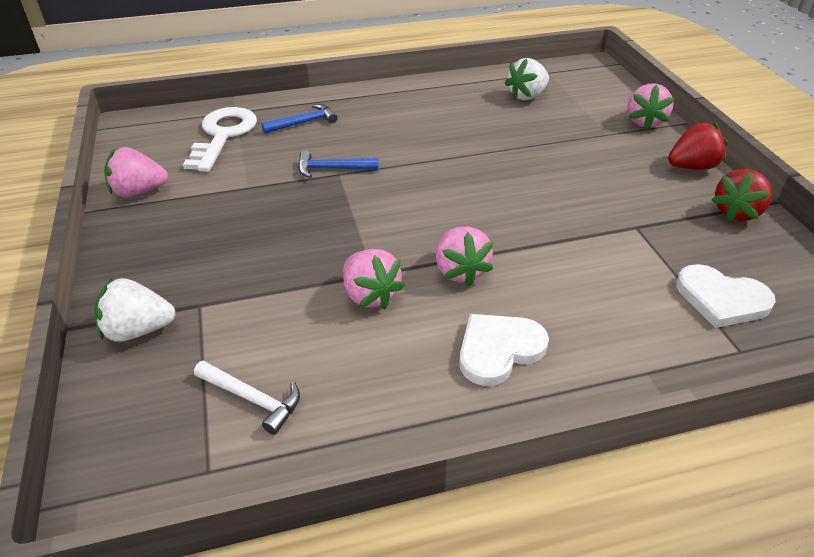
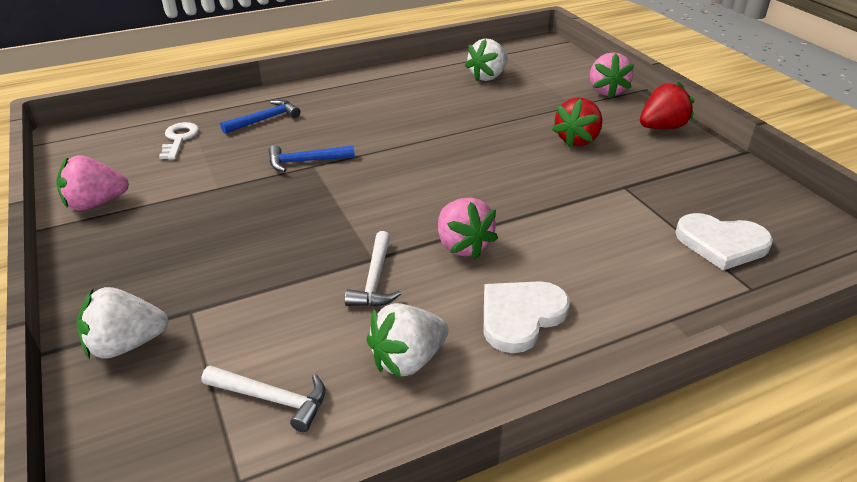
camera: 10 degrees left, 5 degrees down
white key [183,107,257,172] -> white key [159,122,199,159], size x0.56
pink strawberry [343,249,405,309] -> white hammer [345,231,401,307]
red strawberry [712,169,772,221] -> red strawberry moved to [552,97,603,148]
none -> white strawberry [366,303,449,378]

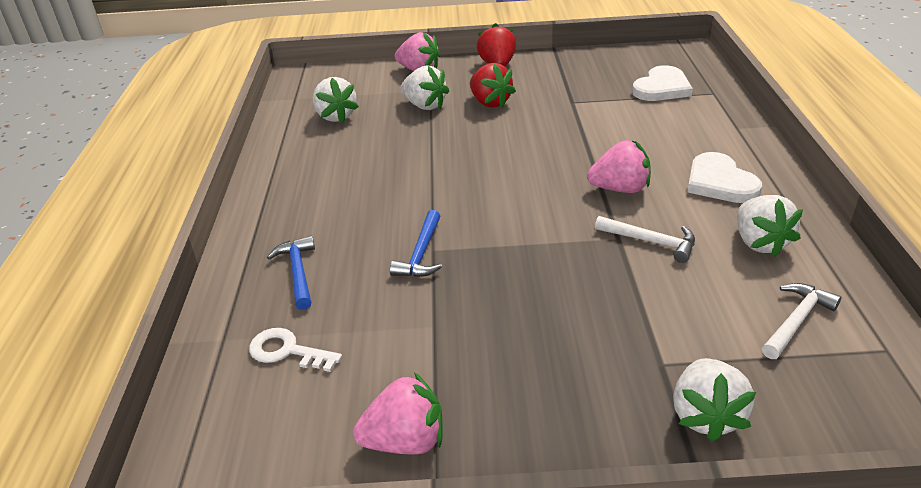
camera: 65 degrees left, 0 degrees up
pink strawberry [56,155,129,211] -> pink strawberry turned 105 degrees counterclockwise [353,372,443,455]
none -> white strawberry [401,66,449,110]

